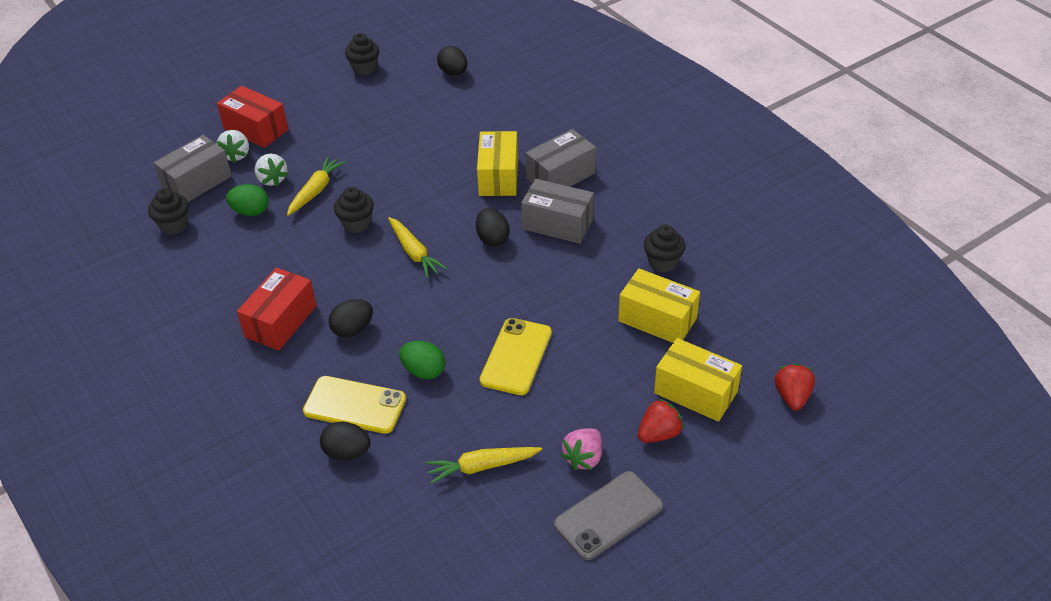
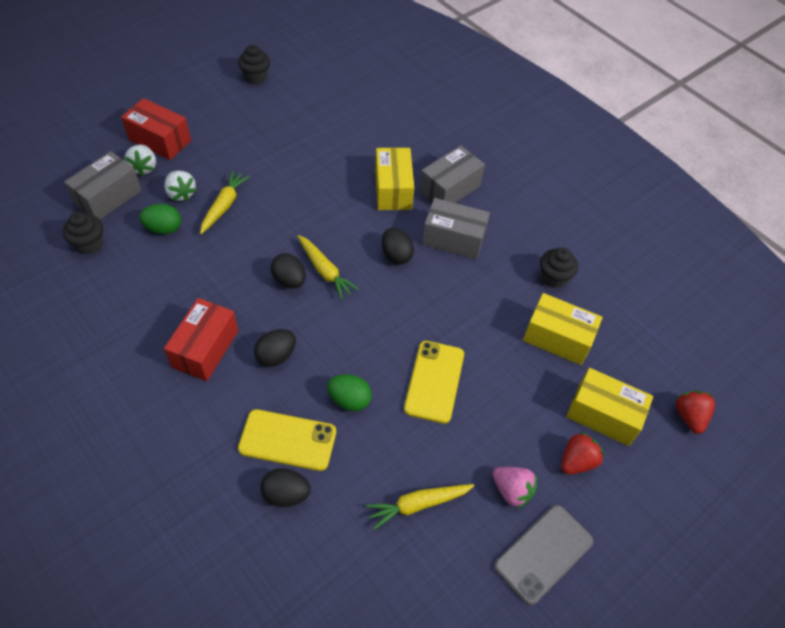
camera: 10 degrees left, 10 degrees up
black cupcake [334,187,374,233] -> none
black egg [437,46,467,75] -> black egg moved to [271,253,306,288]
pink strawberry [561,429,602,470] -> pink strawberry turned 75 degrees counterclockwise [493,467,537,509]

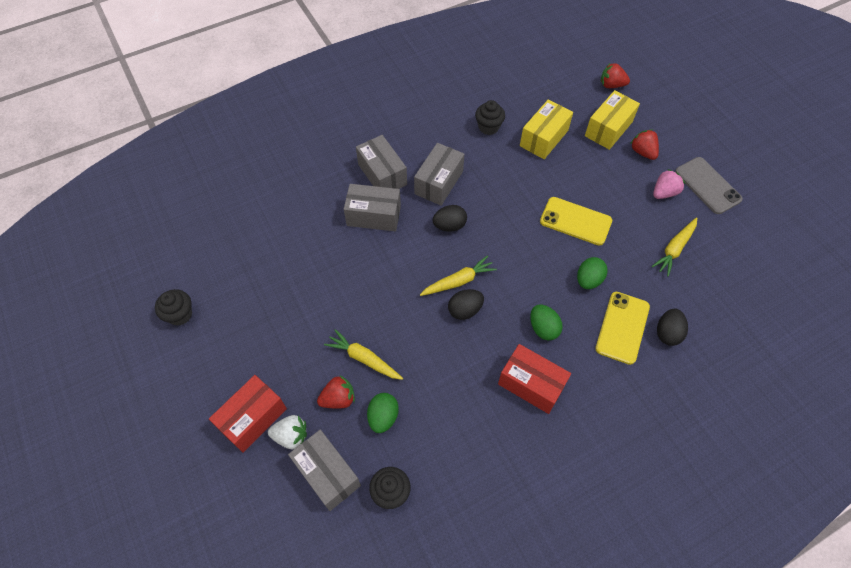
camera: 75 degrees left, 5 degrees up
white strawberry [164,171,197,201] -> red strawberry [317,376,355,409]
black egg [254,329,296,367] -> green egg [530,304,563,340]
yellow carrot [366,484,474,530] -> yellow carrot turned 45 degrees clockwise [652,218,697,276]
yellow box [375,147,414,210] -> grey box [344,184,401,231]

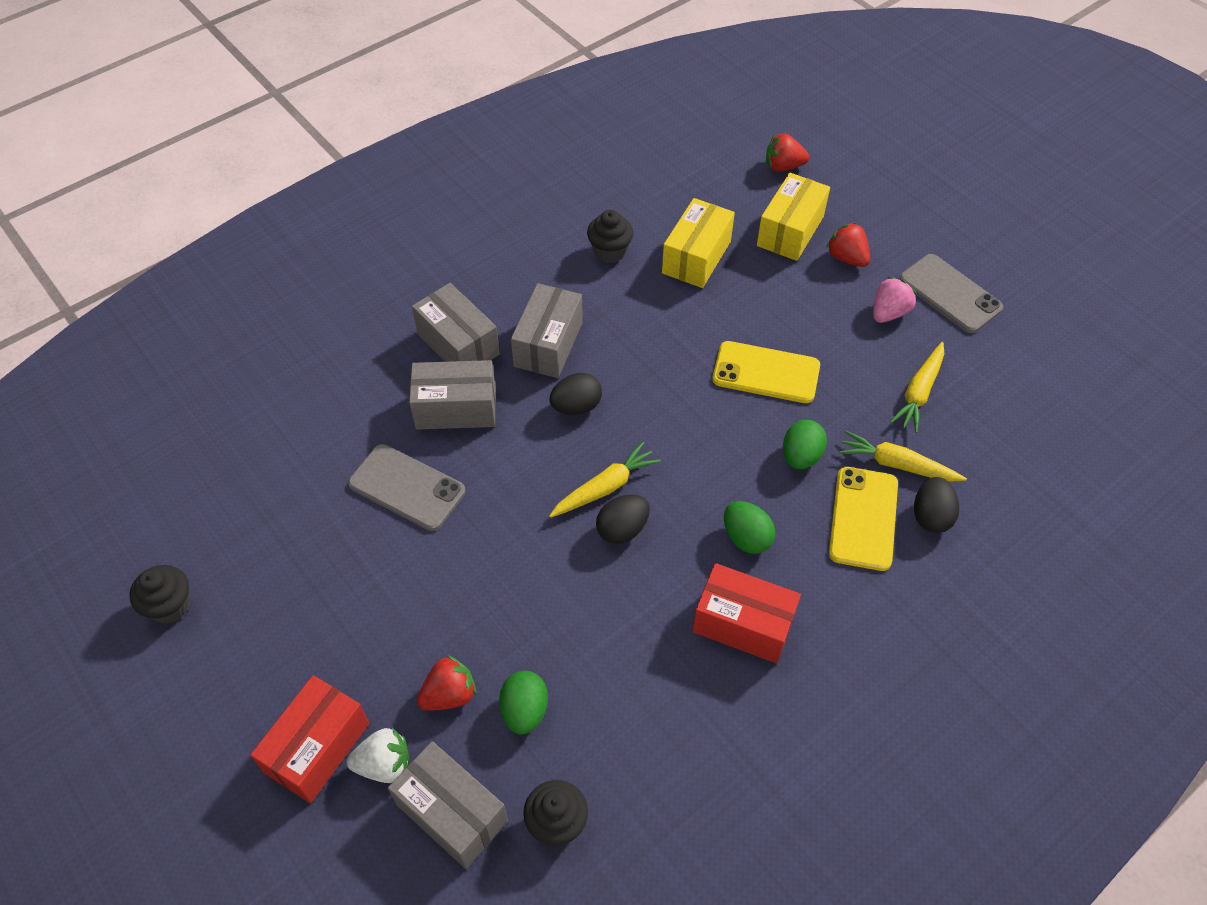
camera: 10 degrees left, 5 degrees down
yellow carrot [324,329,403,380] -> yellow carrot moved to [839,431,967,482]
none -> grey phone [348,444,465,531]

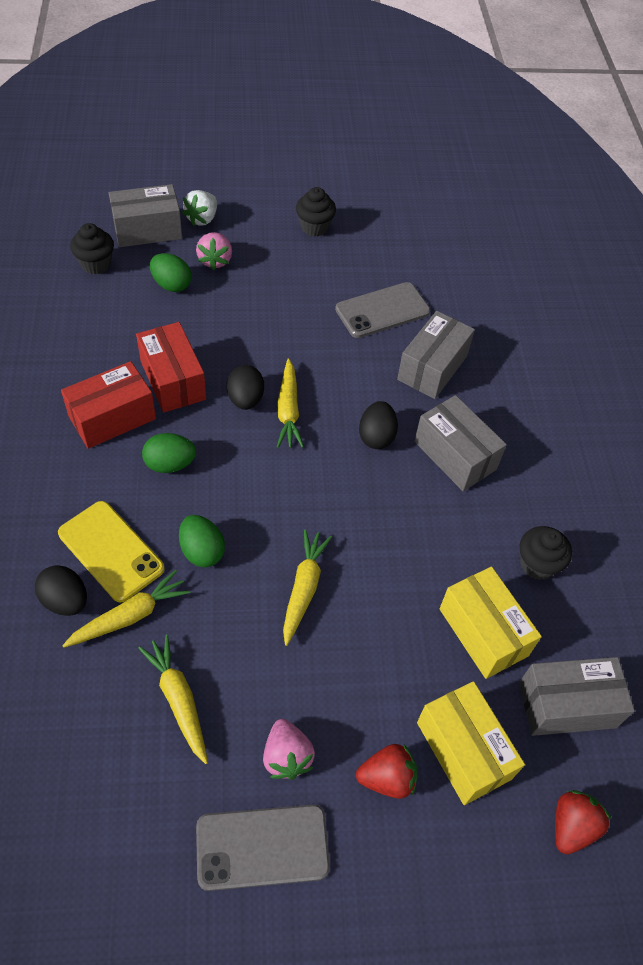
camera: 120 degrees right, 0 degrees up
black cupcake [129,565,190,624] -> black cupcake moved to [296,187,336,237]
red box [250,675,369,803] -> red box moved to [136,322,206,413]
grey box [412,283,500,362] -> grey box moved to [519,657,635,736]
red strawberry [417,655,477,711] -> pink strawberry [196,232,232,270]
yellow phone [712,341,820,403] -> yellow carrot [283,530,332,646]

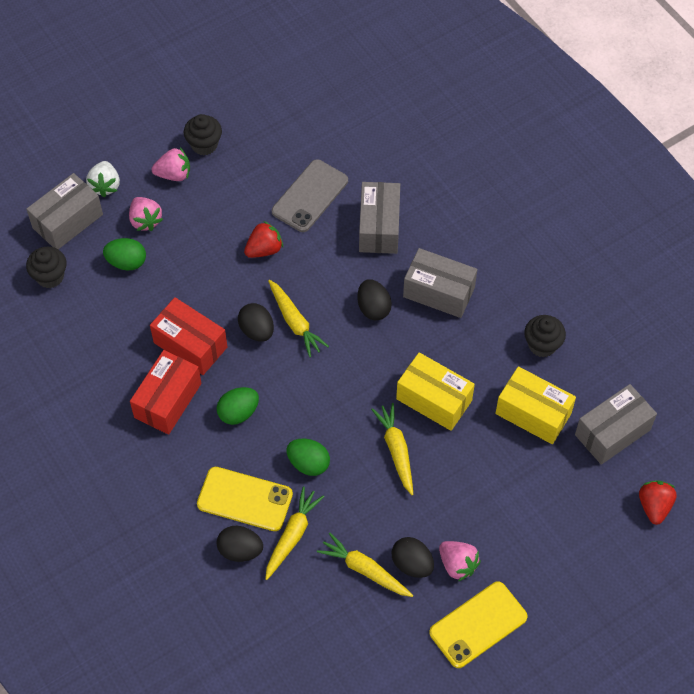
camera: 25 degrees left, 5 degrees up
grey phone [196,805,330,891] -> yellow phone [429,582,528,668]
red strawberry [356,744,417,799] -> red strawberry moved to [244,221,283,258]
yellow box [417,681,525,805] -> yellow box moved to [396,352,475,431]
none -> pink strawberry [152,148,190,181]
none -> black egg [392,537,434,578]

